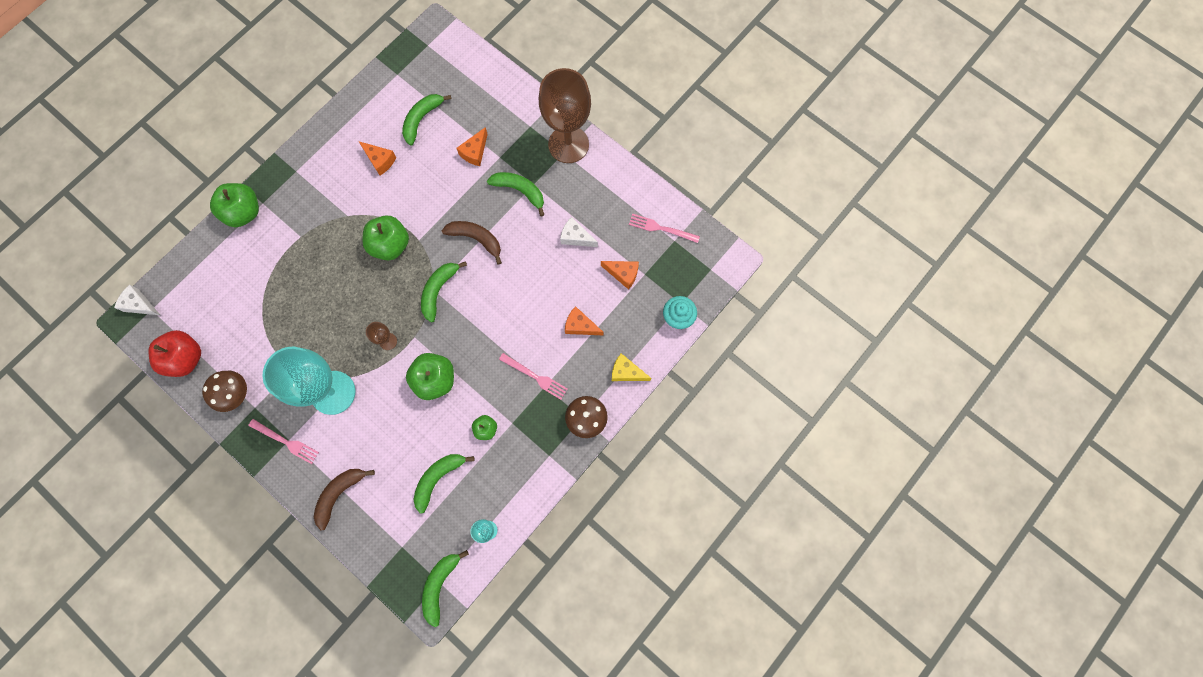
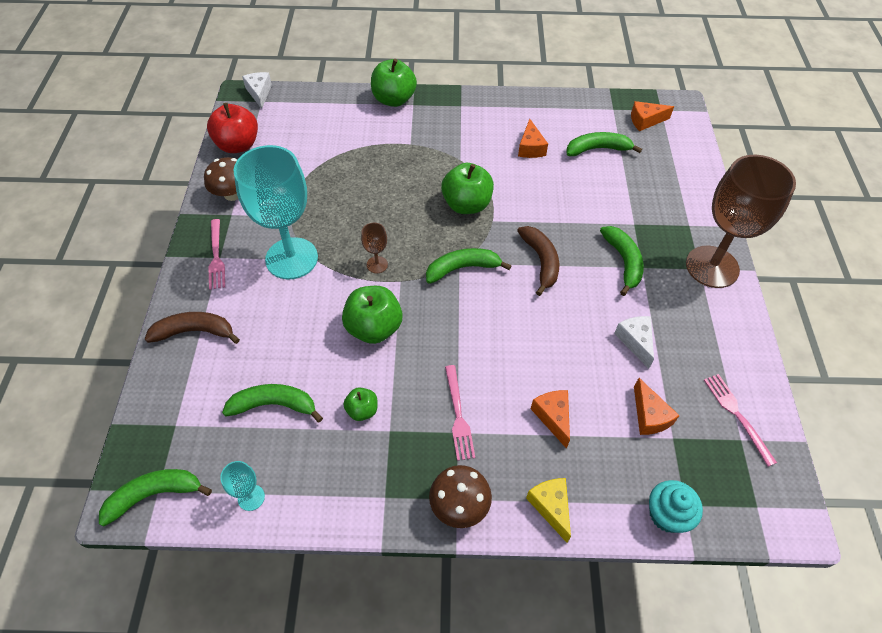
camera: 50 degrees right, 20 degrees down
orange cheese [456,127,488,166] -> orange cheese moved to [631,101,674,131]

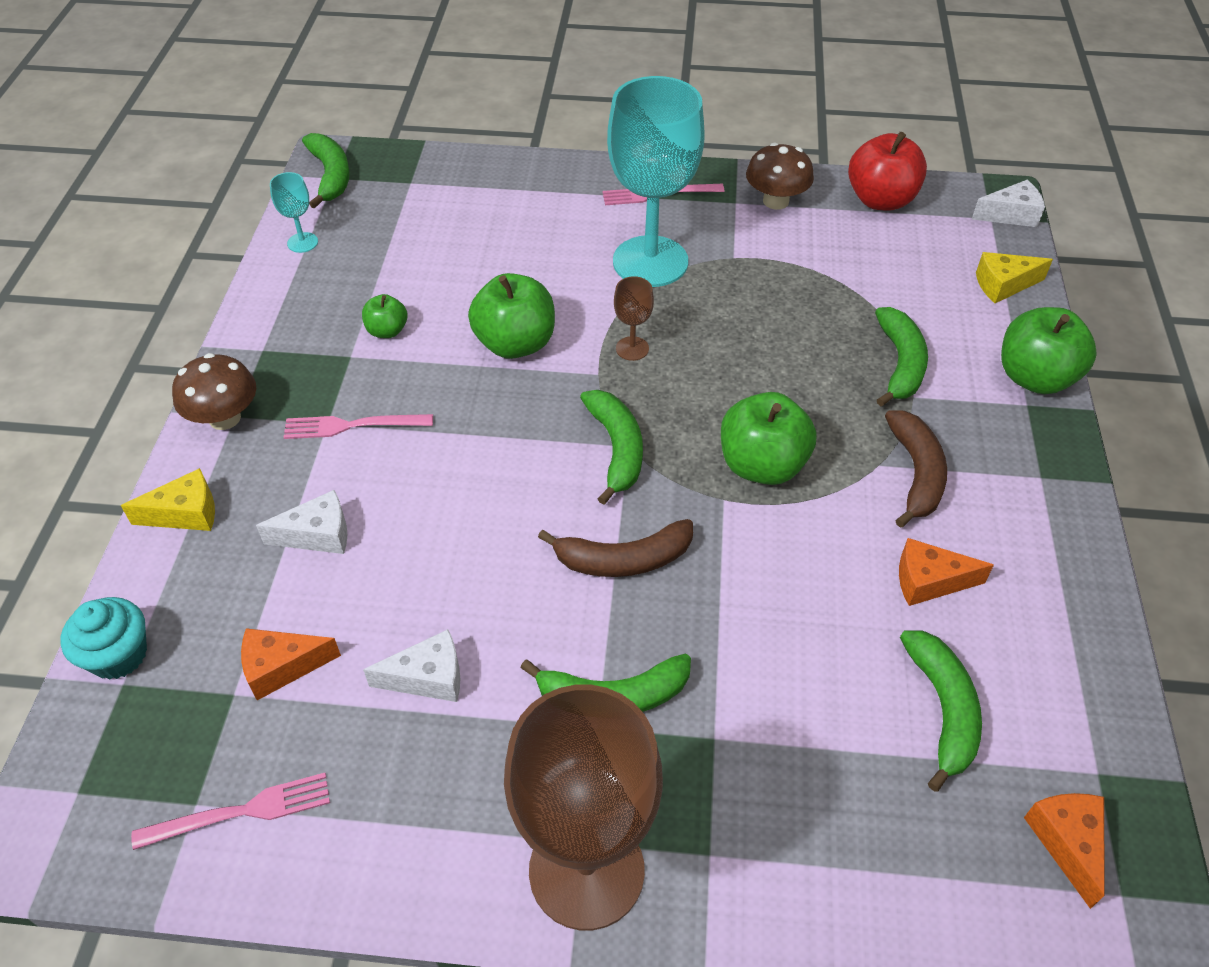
camera: 95 degrees right, 5 degrees down
brown banana [145,312,240,344] -> brown banana moved to [885,411,947,528]
green banana [222,384,323,423] -> green banana moved to [875,307,928,406]
orange cheese [531,390,570,449] -> white cheese [256,490,347,554]
none -> yellow cheese [976,252,1053,303]

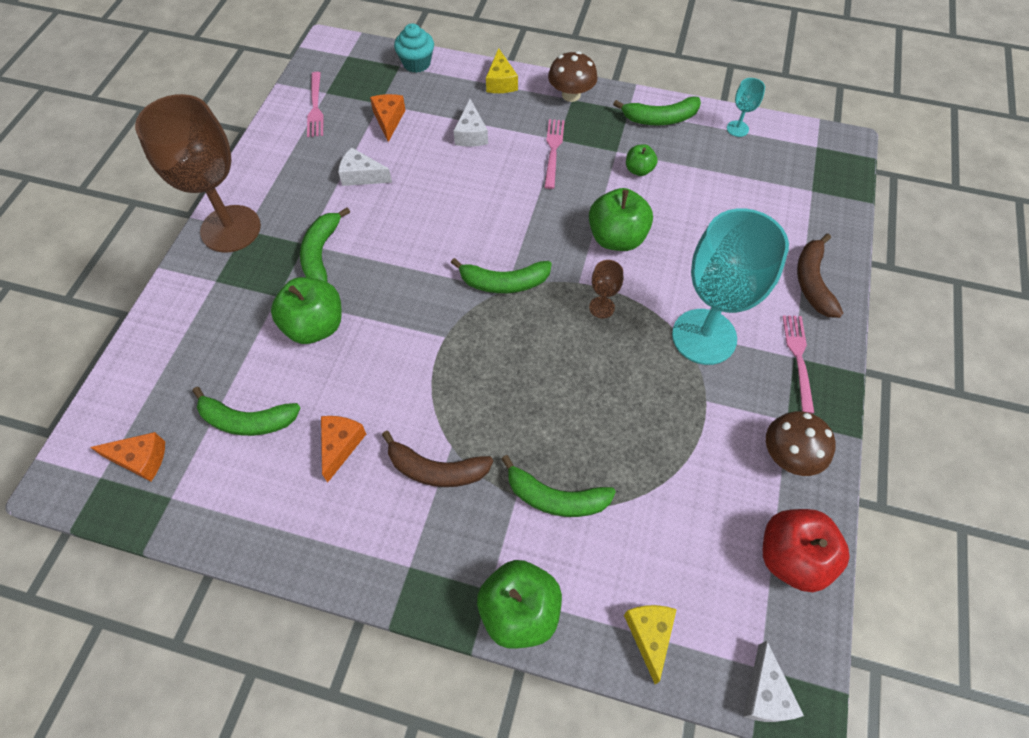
camera: 100 degrees right, 10 degrees up
green banana [302,133,350,209] -> green banana moved to [613,96,701,126]
white cheese [363,629,460,702] -> white cheese turned 105 degrees clockwise [338,147,392,186]
brown banana [538,519,693,577] -> brown banana moved to [797,234,843,318]
green apple [721,392,817,485] -> green apple moved to [271,277,342,344]

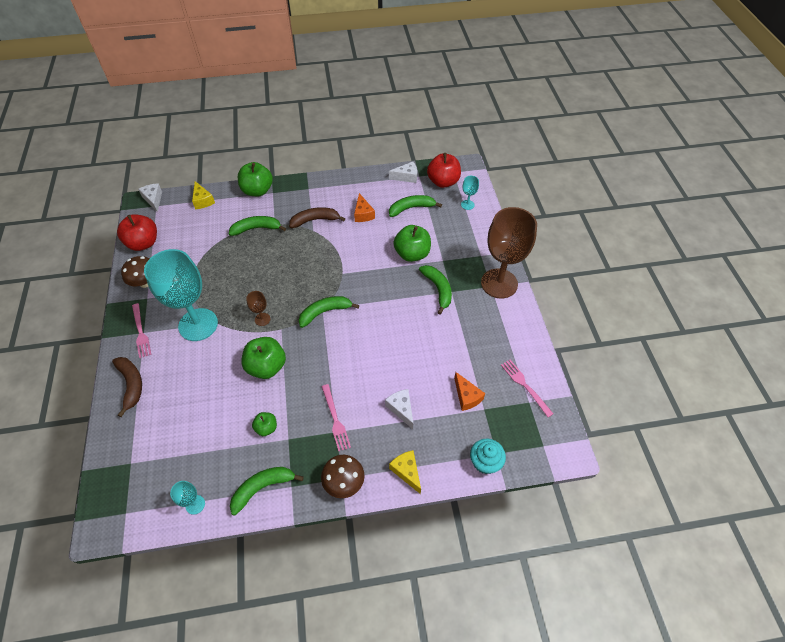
camera: 155 degrees right, 5 degrees down
orange cheese [90,432,165,481] -> red apple [427,153,461,188]
white cheese [338,147,392,186] -> white cheese moved to [389,162,417,183]
none -> turquoise goblet [461,176,479,210]

